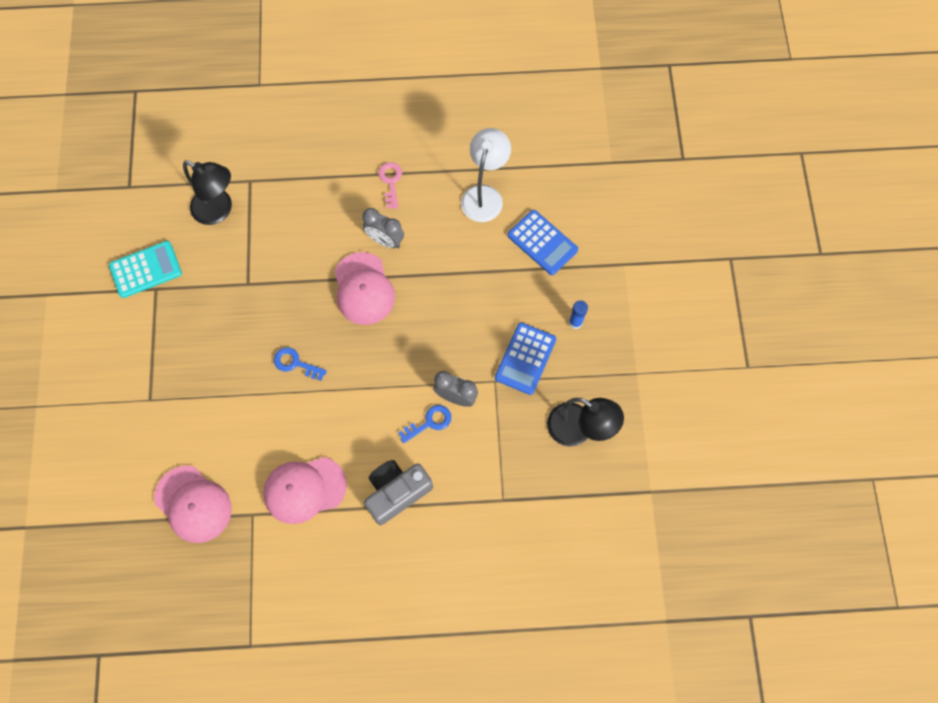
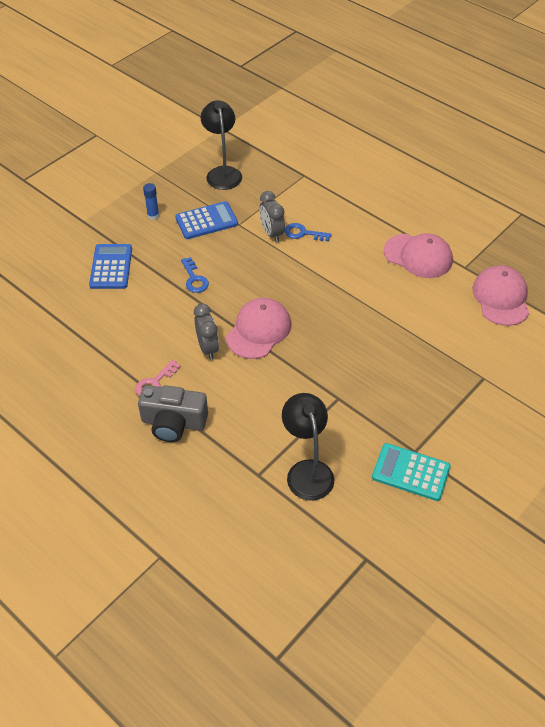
camera: 135 degrees left, 20 degrees down
blue key [274,347,327,381] -> blue key moved to [181,257,209,293]
grey camera [364,460,433,525] -> grey camera moved to [138,385,208,442]
white lamp [461,128,511,222] -> none

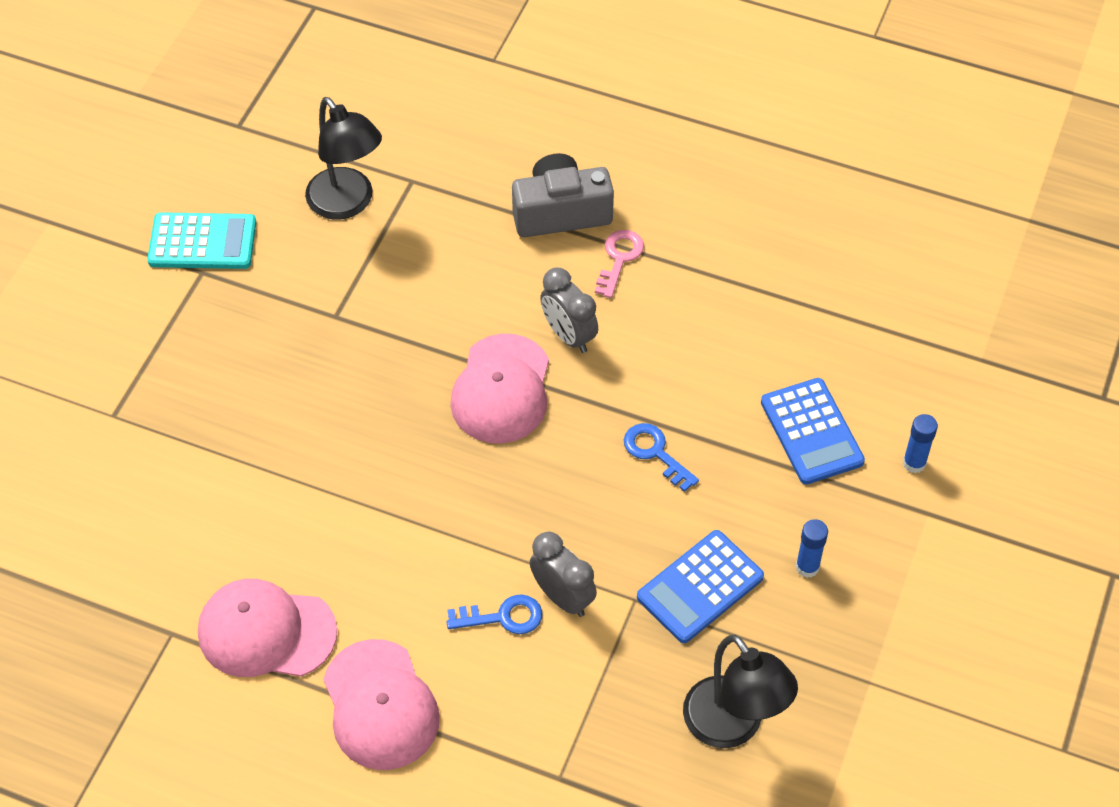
camera: 160 degrees right, 5 degrees up
pink cap [472,265,530,326] -> pink cap moved to [323,639,440,770]
none -> blue glue stick [903,414,938,473]

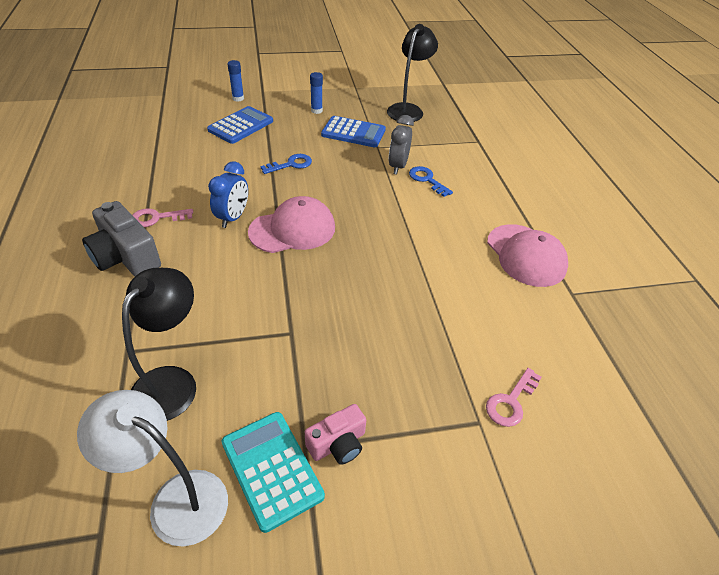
camera: 125 degrees left, 10 degrees down
pink cap [323,639,440,770] -> none
grey clock [540,268,598,353] -> blue clock [208,161,248,228]
blue key [624,423,699,492] -> blue key turned 135 degrees counterclockwise [260,154,312,174]
none -> white lamp [77,390,228,547]
none -> pink camera [305,404,366,465]
none -> pink key [486,368,542,427]

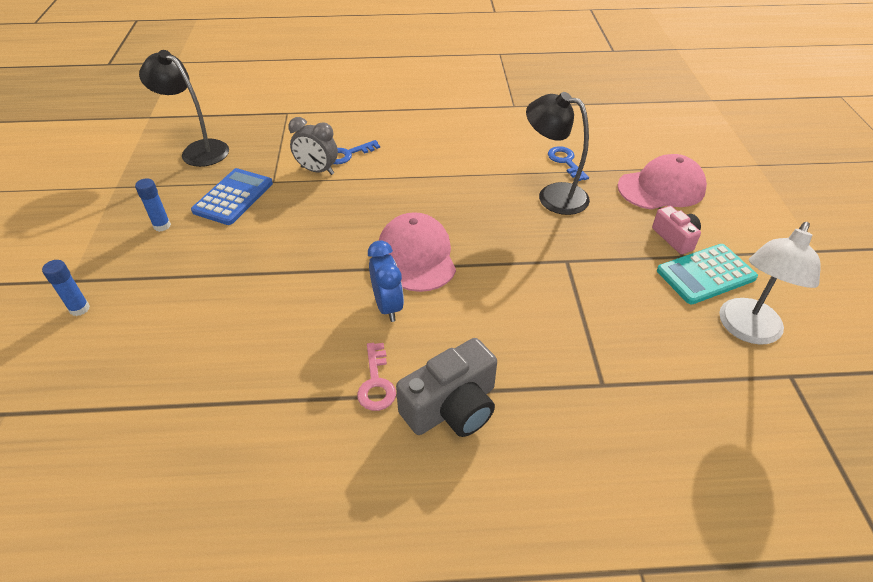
camera: 80 degrees left, 0 degrees up
black lamp [122,268,196,421] -> black lamp moved to [526,92,590,215]
blue calculator [207,106,273,144] -> none
blue clock [208,161,248,228] -> blue clock turned 45 degrees clockwise [368,240,404,322]
blue key [260,154,312,174] -> blue key moved to [548,146,589,181]
pink key [486,368,542,427] -> none
pink cap [487,224,568,287] -> pink cap moved to [618,154,707,210]

